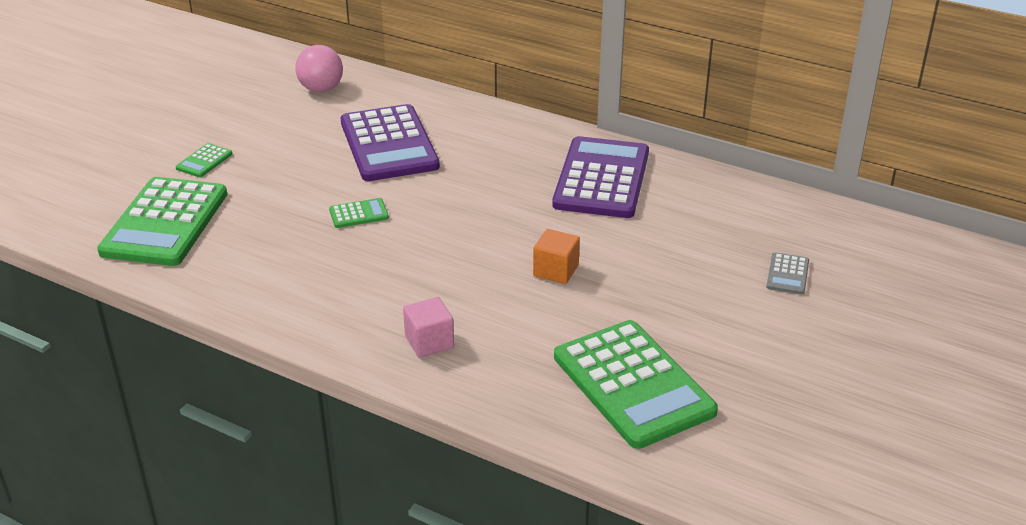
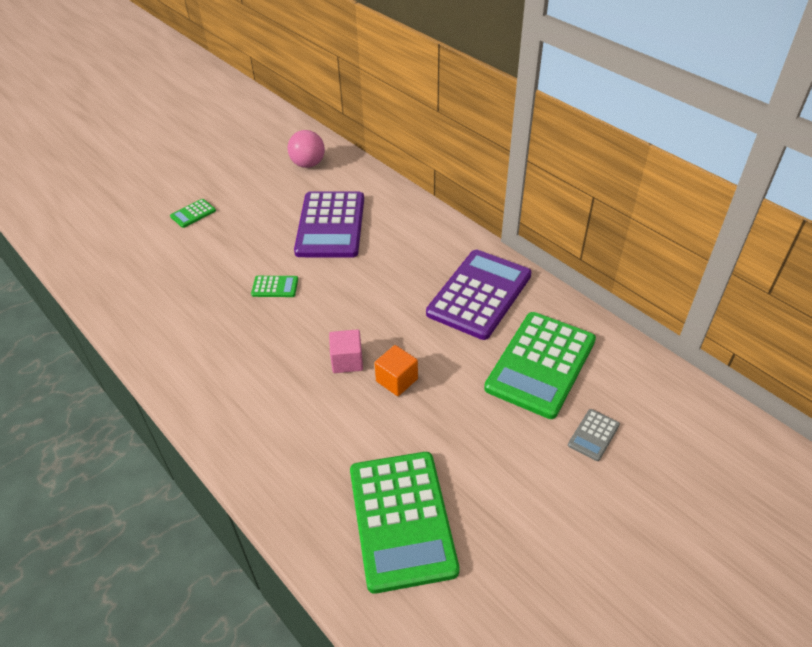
camera: 20 degrees right, 10 degrees up
green calculator [97,177,227,266] -> green calculator moved to [484,312,596,419]
pink cube [403,297,454,358] -> pink cube moved to [329,329,363,373]

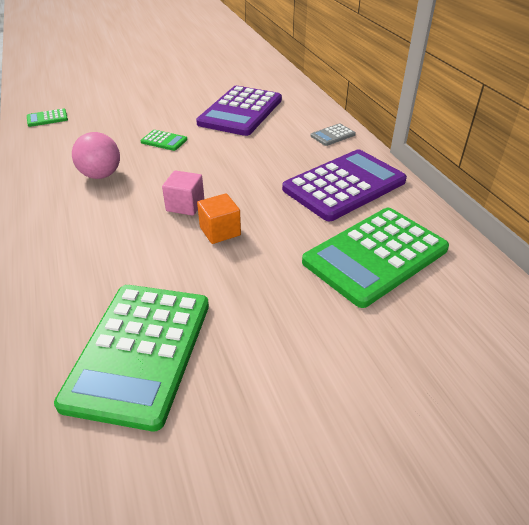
camera: 20 degrees right, 5 degrees down
green calculator [170,199,216,228] -> green calculator moved to [27,109,68,127]
pink ball [287,130,325,168] -> pink ball moved to [72,132,120,179]
grey calculator [568,409,620,461] -> grey calculator moved to [311,123,356,146]

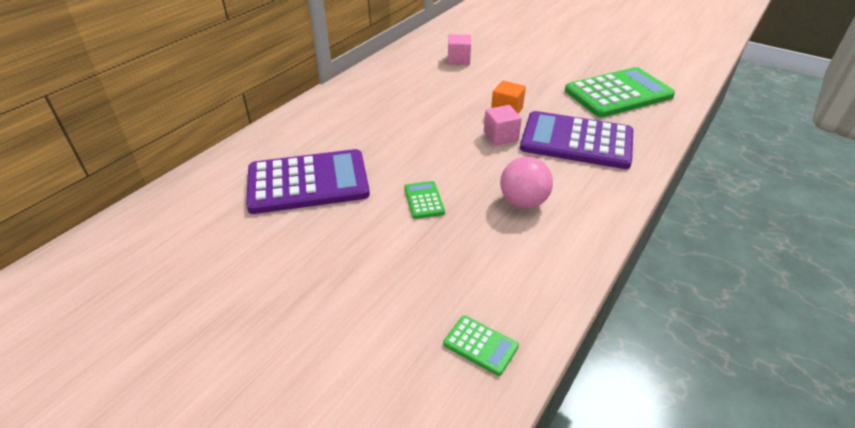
camera: 125 degrees left, 0 degrees up
purple calculator [282,149,407,221] -> purple calculator moved to [520,111,633,169]
green calculator [302,208,449,308] -> pink cube [448,34,471,65]
grey calculator [311,123,356,146] -> none

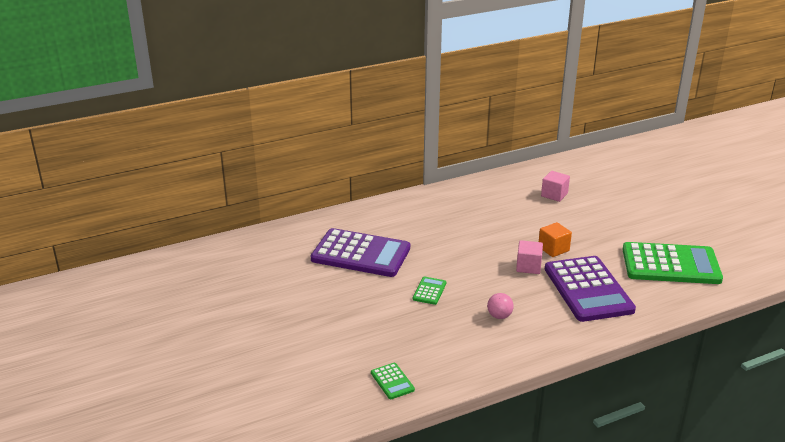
camera: 30 degrees right, 10 degrees down
pink ball [500,157,553,209] -> pink ball [487,293,514,319], size x0.64
purple calculator [520,111,633,169] -> purple calculator turned 150 degrees counterclockwise [545,256,636,322]

